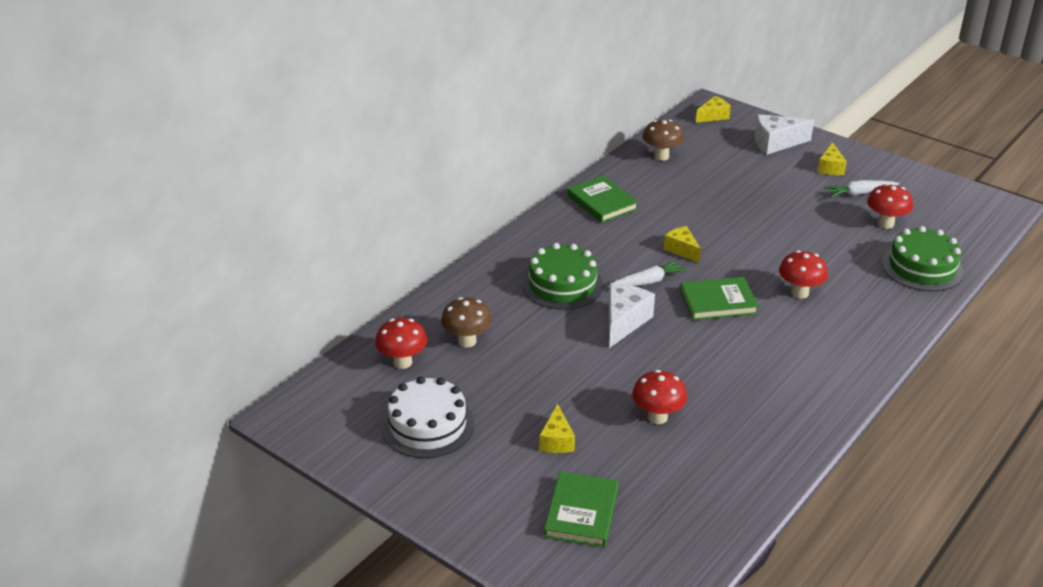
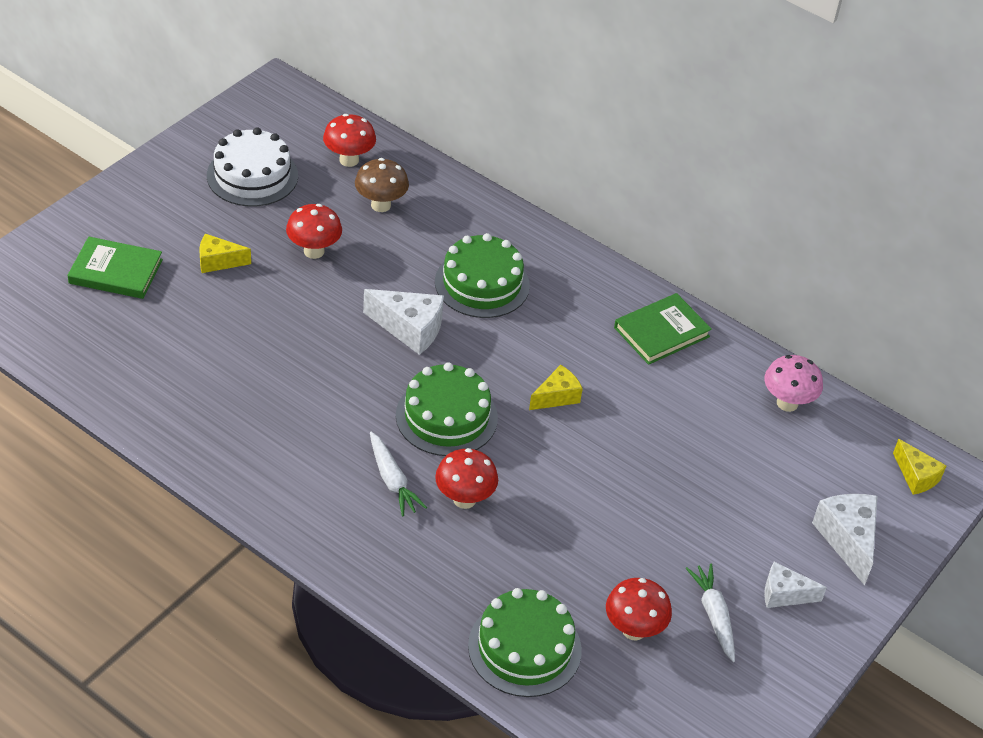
camera: 85 degrees right, 10 degrees up
white carrot [608,260,688,287] -> white carrot moved to [370,432,427,517]
red mushroom [632,370,687,424] -> red mushroom moved to [286,204,342,259]
brown mushroom [642,119,684,161] -> pink mushroom [764,355,823,412]
green book [680,277,759,320] -> green cake [396,362,498,456]
yellow cheese [818,142,847,175] -> white cheese [764,562,827,608]

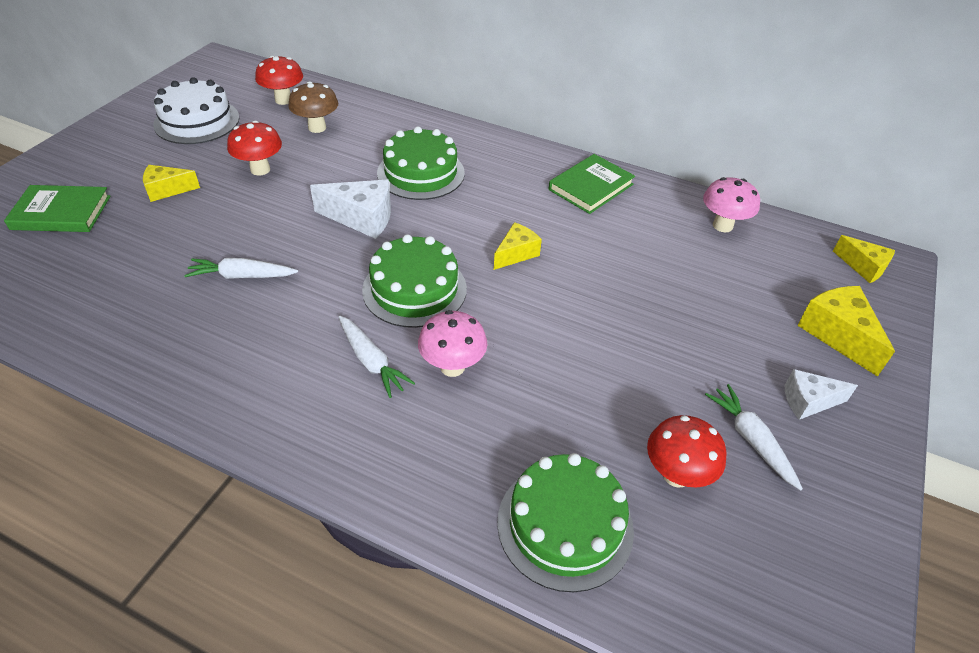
camera: 10 degrees left, 0 degrees up
red mushroom [435,448,498,509] -> pink mushroom [418,310,487,377]
white cheese [812,494,877,586] -> yellow cheese [797,286,895,377]
none -> white carrot [184,258,298,279]

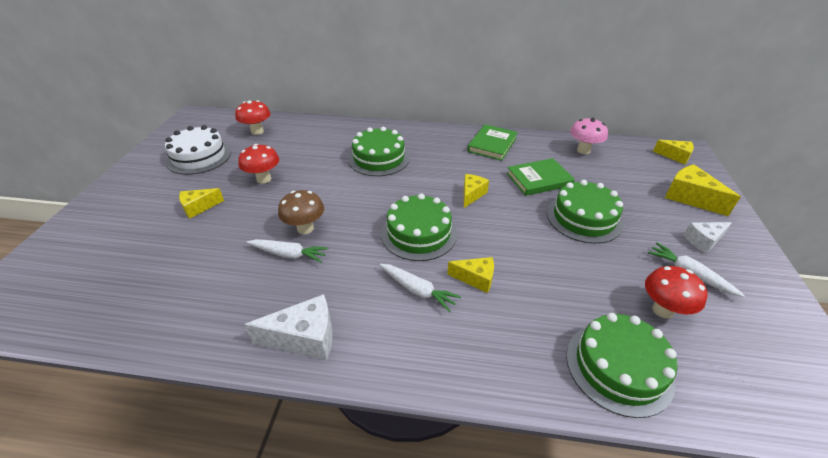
camera: 15 degrees left, 5 degrees down
green book [4,185,111,232] -> green book moved to [507,158,575,196]
white carrot [184,258,298,279] -> white carrot turned 150 degrees counterclockwise [247,239,329,263]
brown mushroom [288,81,338,133] -> brown mushroom moved to [278,190,324,234]
white cheese [310,180,391,239] -> white cheese moved to [244,294,332,360]
pink mushroom [418,310,487,377] -> yellow cheese [447,257,494,293]
none -> green cake [547,180,623,244]

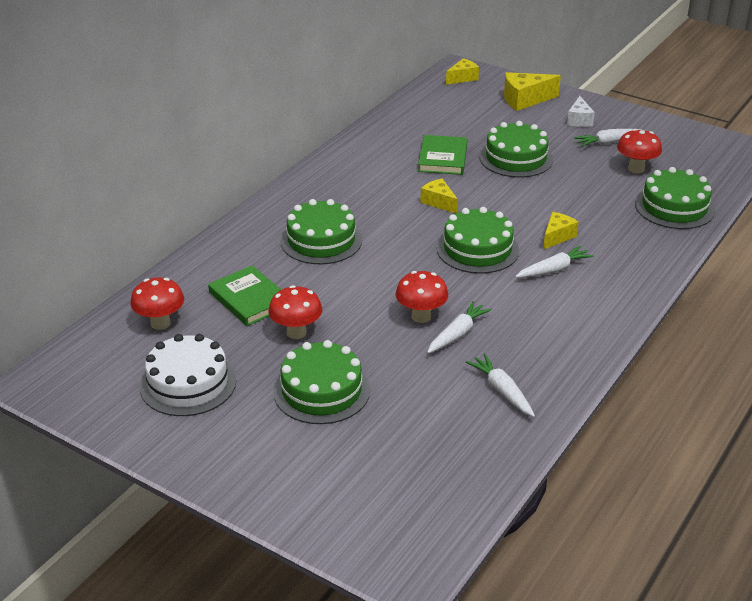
camera: 65 degrees left, 5 degrees down
yellow cheese [179,188,224,219] -> green cake [273,340,370,424]
white cheese [244,294,332,360] -> none
brown mushroom [278,190,324,234] -> red mushroom [396,271,448,323]
green book [467,124,518,161] -> green book moved to [208,265,281,326]
pink mushroom [570,118,608,154] -> none
none -> white carrot [466,354,535,417]

